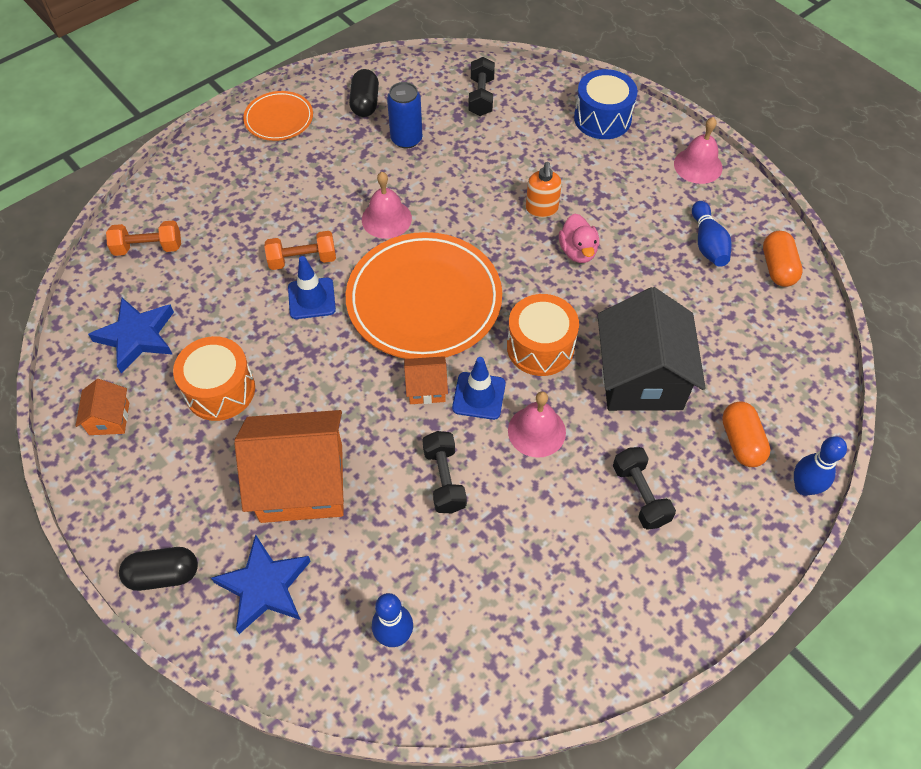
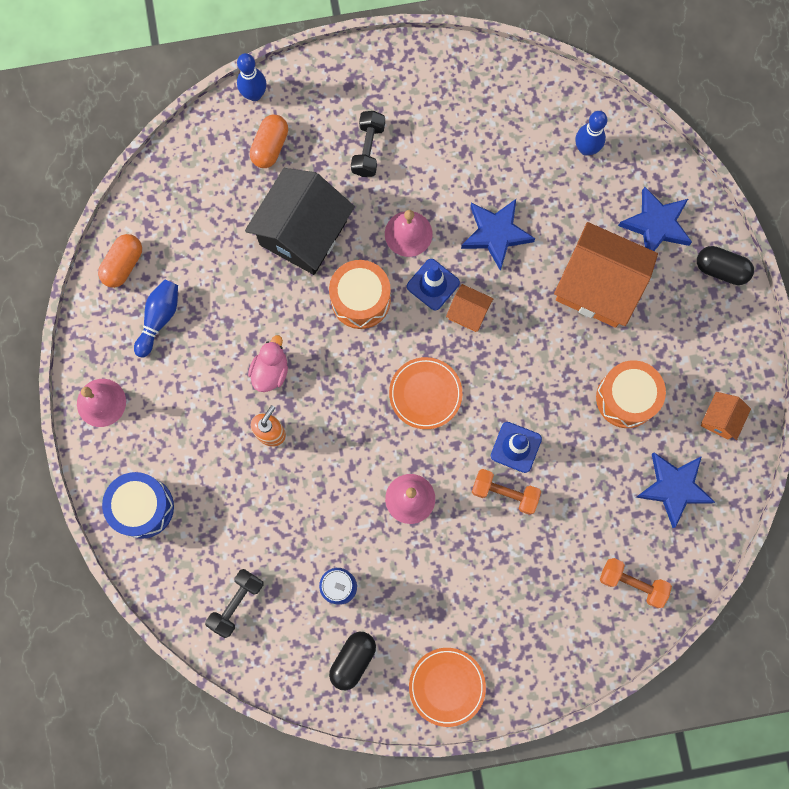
camera: 150 degrees left, 20 degrees up
orange plate [346,232,502,359] -> orange plate [389,357,462,429], size x0.51
black dumbbell [422,431,467,513] -> blue star [461,199,535,271]

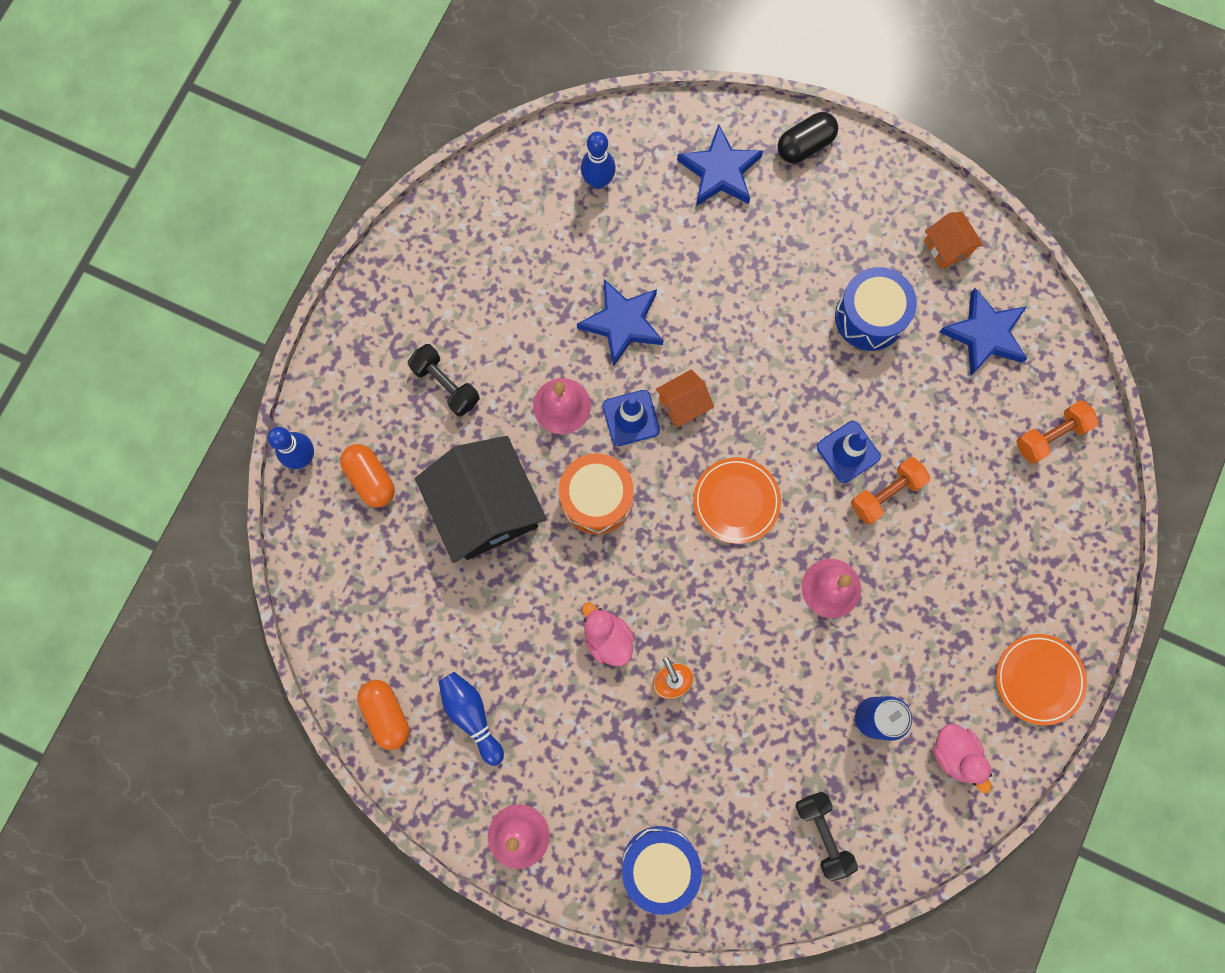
camera: 55 degrees left, 0 degrees up
black capsule [329,632,376,690] -> pink duck [933,724,992,794]
orange house [554,222,658,328] -> none
orange drum [596,360,666,428] -> blue drum [835,267,917,351]

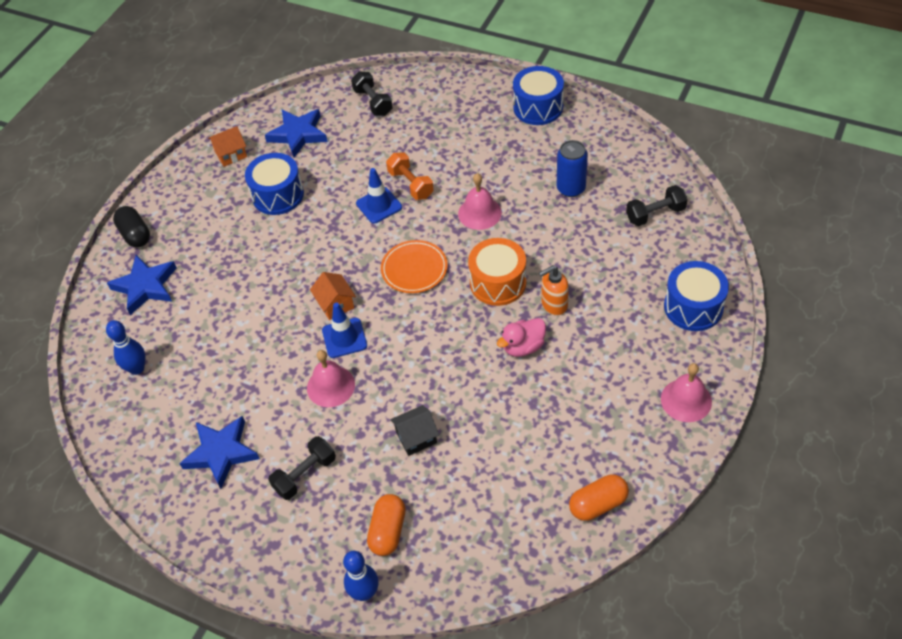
camera: 85 degrees left, 25 degrees down
orange capsule [340,444,395,508] -> orange capsule turned 45 degrees counterclockwise [367,494,406,556]
black house [415,436,547,563] -> black house [390,405,439,456], size x0.46
blue bowling pin [438,672,504,766] -> none
orange drum [559,453,634,534] -> orange drum moved to [468,238,526,306]
blue star [577,279,663,367] -> blue star moved to [179,416,260,489]
pink duck [933,724,992,794] -> none
orange plate [996,634,1087,725] -> blue drum [513,66,564,125]
orange dumbbell [1016,400,1099,464] -> black dumbbell [351,72,393,116]

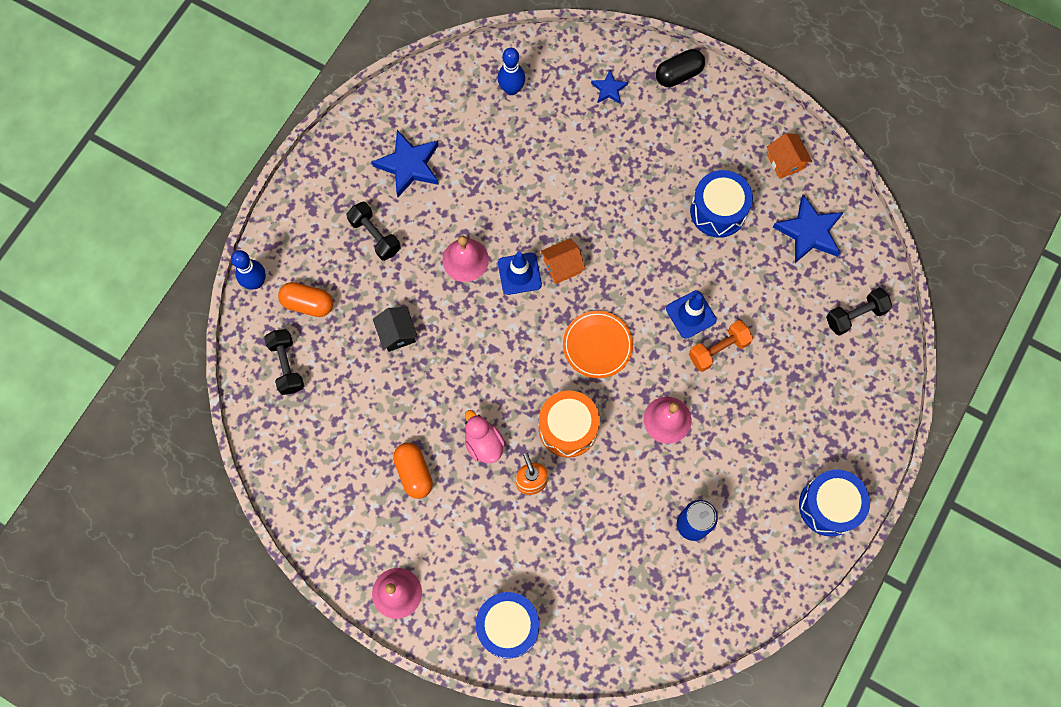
camera: 90 degrees right, 20 degrees up
blue star [107,255,177,315] -> blue star [591,70,628,104], size x0.54
orange capsule [569,474,629,521] -> orange capsule moved to [393,443,433,499]
black dumbbell [626,185,688,226] -> black dumbbell moved to [264,329,304,395]

